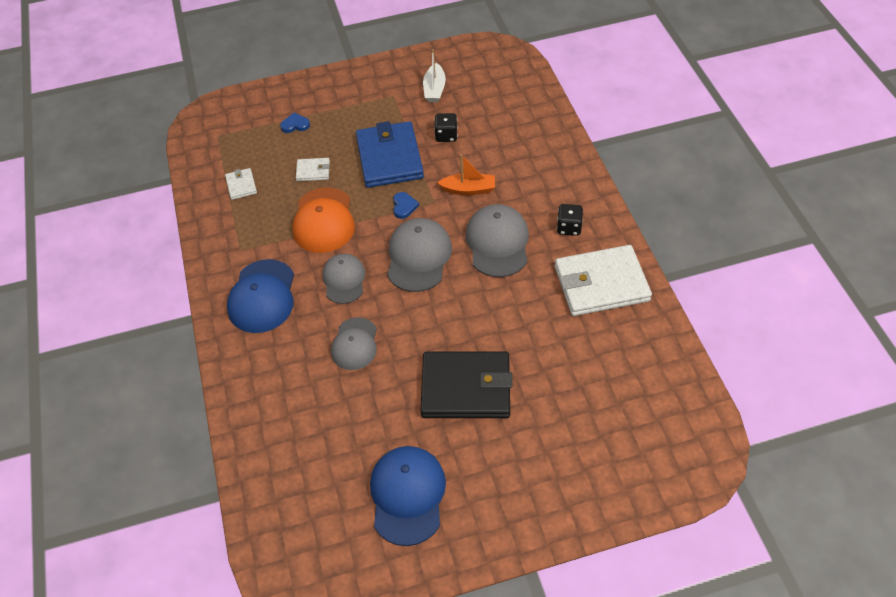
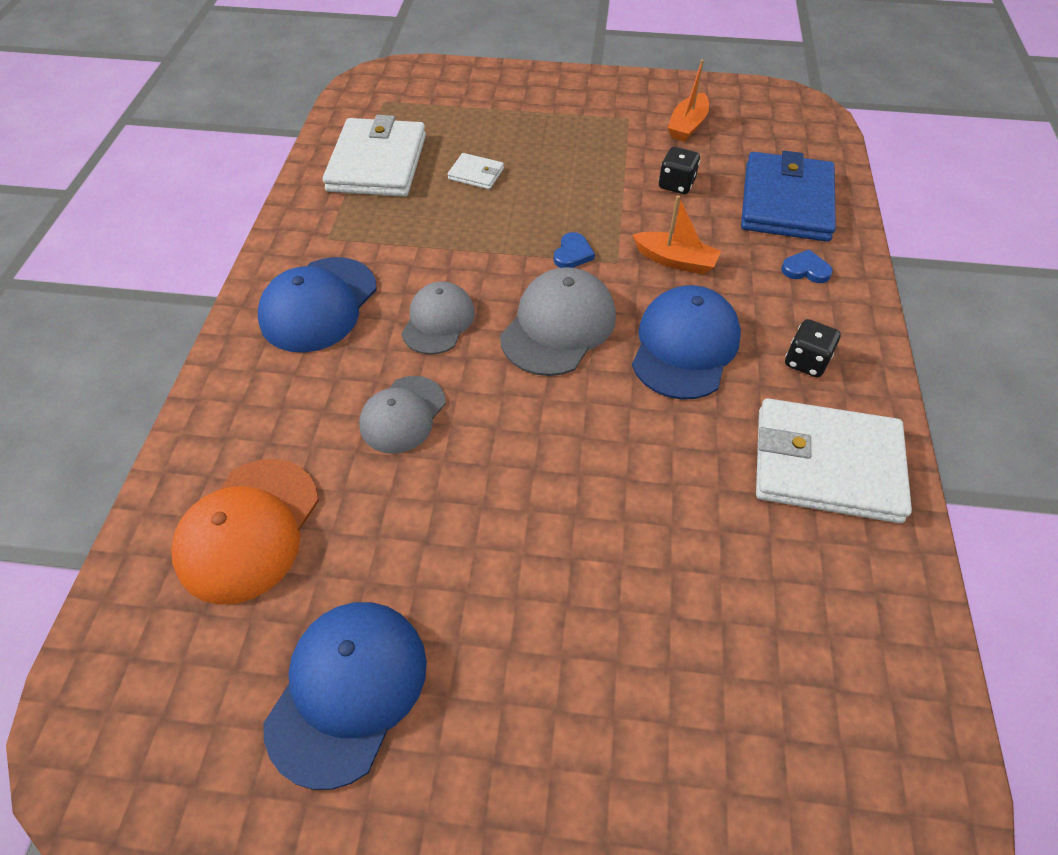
camera: 20 degrees right, 0 degrees up
white wallet [225,168,257,200] -> white wallet [323,115,426,197], size x2.23
blue heart [280,113,310,133] -> blue heart moved to [781,250,833,283]
orange cap [292,187,355,253] -> orange cap moved to [171,459,319,605]
blue wallet [356,121,424,188] -> blue wallet moved to [741,151,836,242]
black wallet [421,351,512,418] -> none
white boat [423,49,446,102] -> orange boat [668,59,709,142]
grey cap [466,204,529,277] -> blue cap [632,285,741,400]

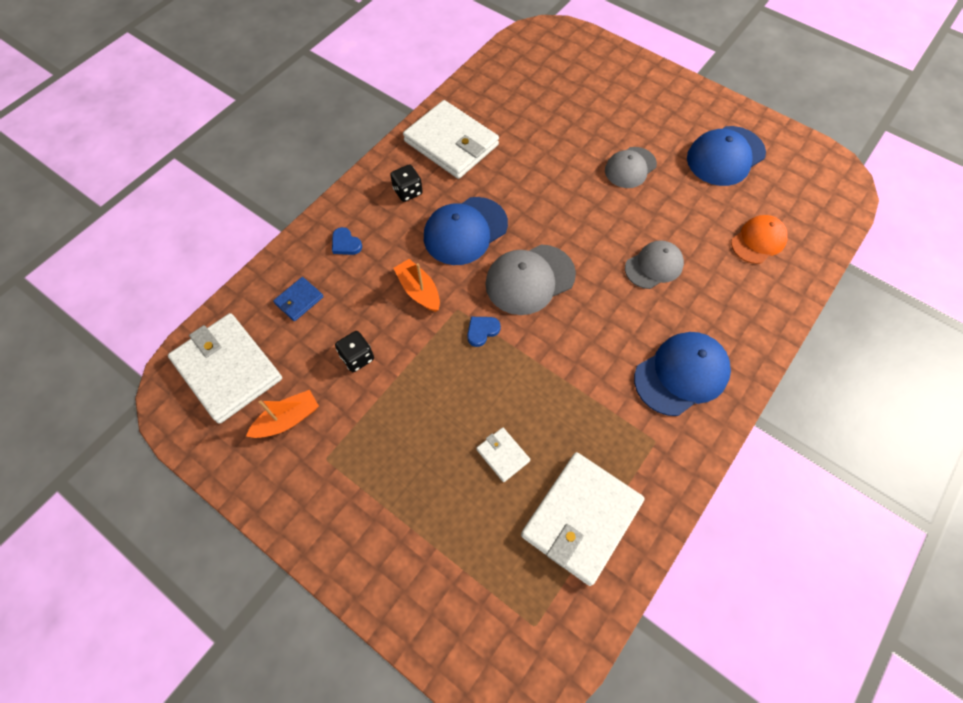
camera: 150 degrees left, 10 degrees up
orange cap [171,459,319,605] -> orange cap [731,215,788,264], size x0.67
grey cap [401,281,475,354] -> grey cap moved to [605,147,657,188]
blue wallet [741,151,836,242] -> blue wallet [273,277,323,321], size x0.45
none -> white wallet [168,313,282,424]

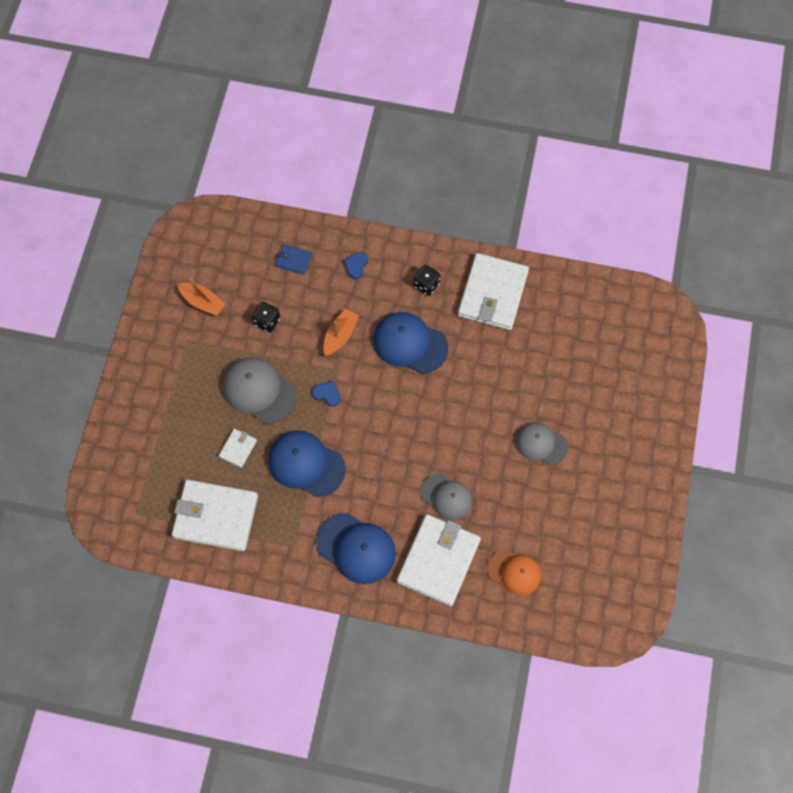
camera: 65 degrees right, 5 degrees up
white wallet [168,313,282,424] -> white wallet moved to [397,514,481,606]
grey cap [485,245,576,315] -> grey cap moved to [223,357,297,424]
blue cap [687,126,766,186] -> blue cap moved to [268,431,346,497]

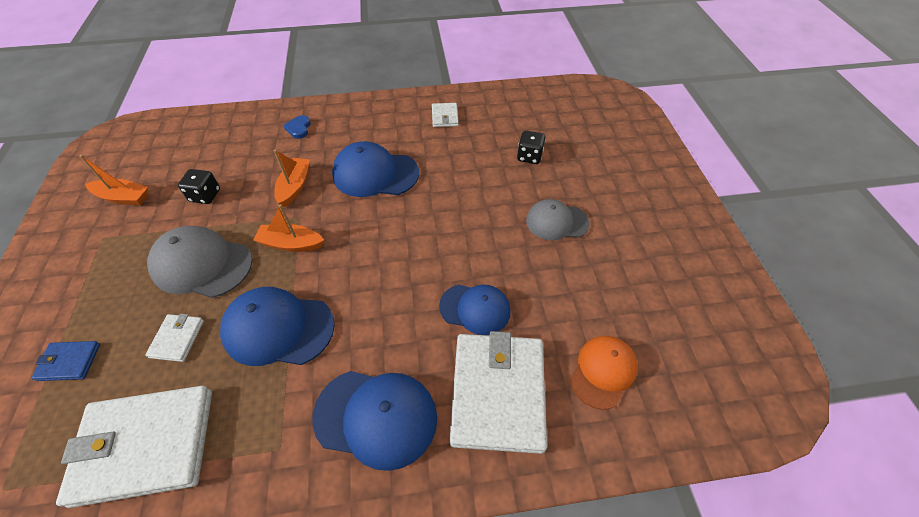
camera: 20 degrees left, 15 degrees down
blue wallet [275,244,312,275] -> blue wallet moved to [31,341,100,381]
blue heart [312,381,341,407] -> orange boat [253,204,324,252]
black dice [413,265,441,296] -> black dice moved to [517,130,546,164]
grey cap [421,474,472,520] -> blue cap [439,284,511,335]
white wallet [458,253,529,330] -> white wallet [432,103,459,127], size x0.45
orange cap [487,549,541,595] -> orange cap turned 60 degrees counterclockwise [570,336,638,410]

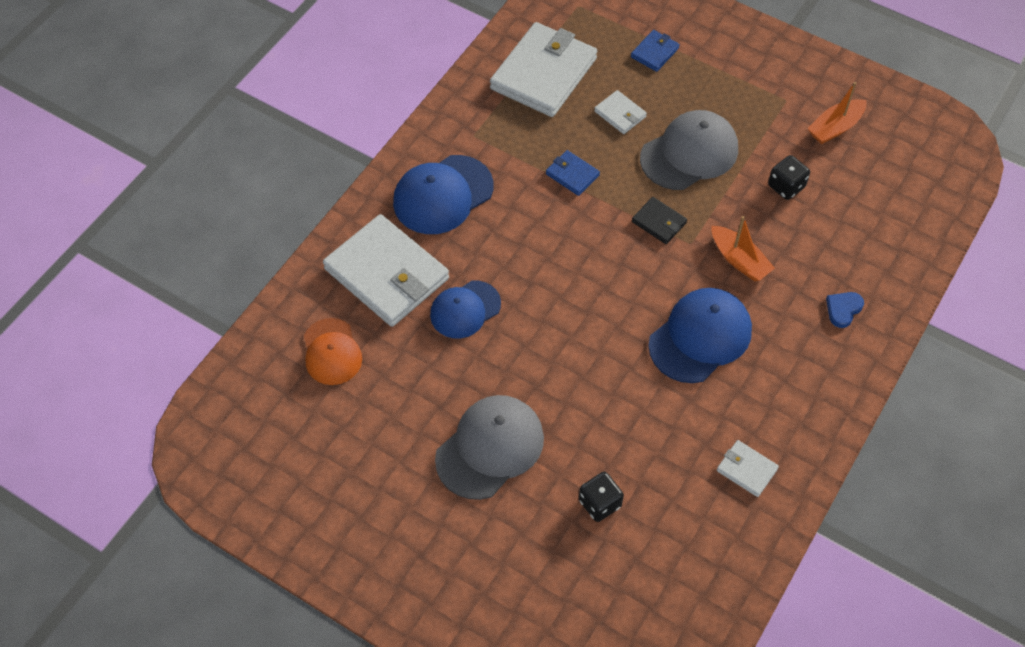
camera: 130 degrees right, 5 degrees up
blue cap [220,287,335,366] -> blue wallet [546,150,600,196]
orange boat [253,204,324,252] -> black wallet [632,197,687,244]
blue heart [283,115,311,139] -> blue heart turned 90 degrees counterclockwise [826,292,864,328]
grey cap [526,199,590,240] -> grey cap [435,395,544,500], size x1.50

